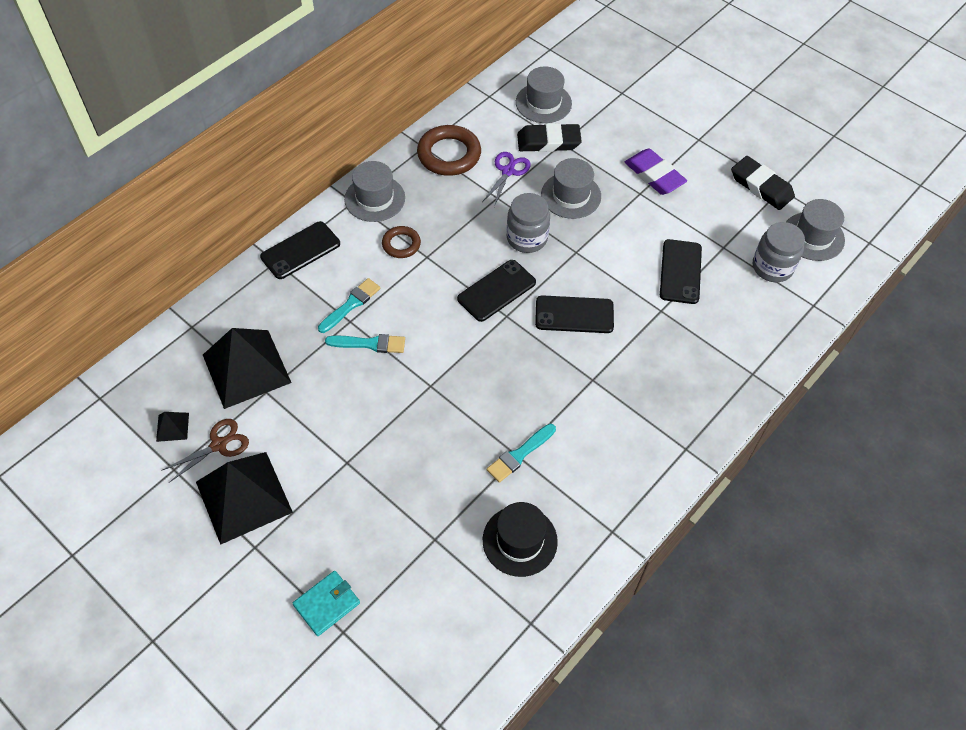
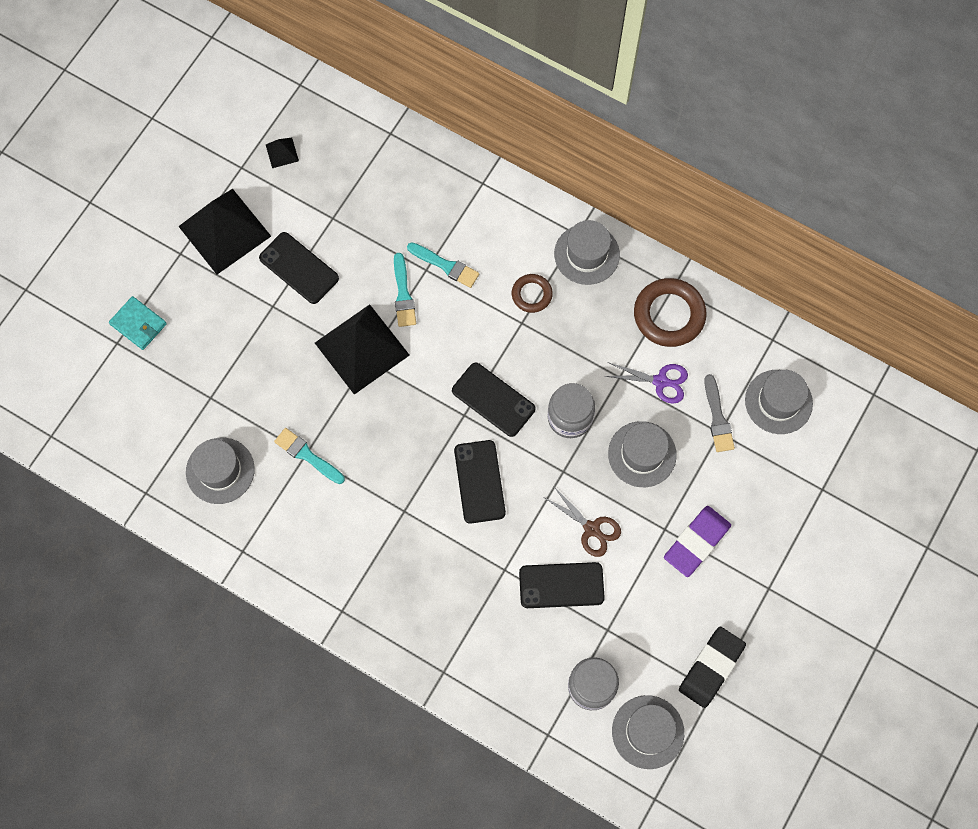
camera: 80 degrees right, 15 degrees up
brown scissors [161,419,249,483] -> brown scissors moved to [545,487,621,557]
black pyramid [203,328,291,409] -> black pyramid moved to [315,304,410,395]
black phone [260,221,340,279] -> black phone moved to [259,232,339,304]
black hat [483,502,558,577] -> grey hat [186,438,255,504]
black eraser [517,123,582,152] -> grey brush [704,374,735,452]

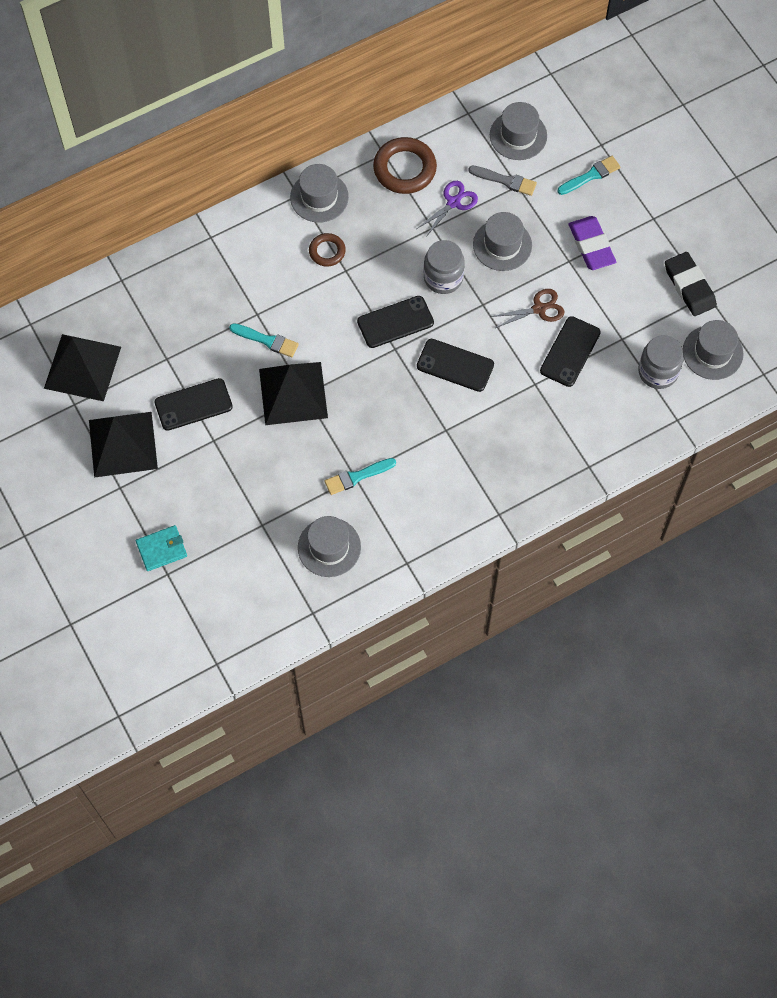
camera: 60 degrees left, 5 degrees down
black pyramid [266,138,299,168] -> black pyramid [44,334,121,401], size x2.38
turquoise brush [407,242,479,288] -> turquoise brush moved to [557,156,621,195]

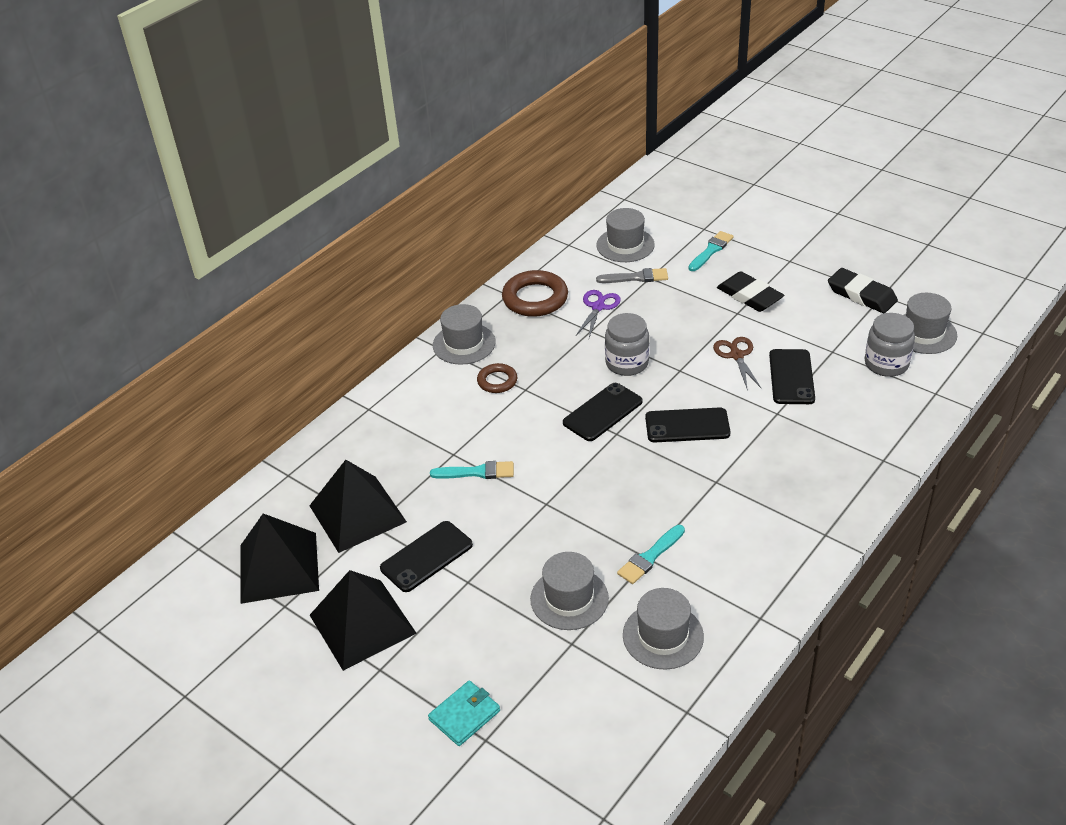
camera: 20 degrees left, 25 degrees down
black pyramid [259,362,328,425] -> black pyramid moved to [309,460,407,553]
grey hat [473,212,532,271] -> grey hat moved to [530,552,609,630]
brown scissors [490,289,564,328] -> brown scissors turned 60 degrees counterclockwise [713,337,762,390]
purple eraser [569,216,616,270] -> black eraser [717,271,784,312]

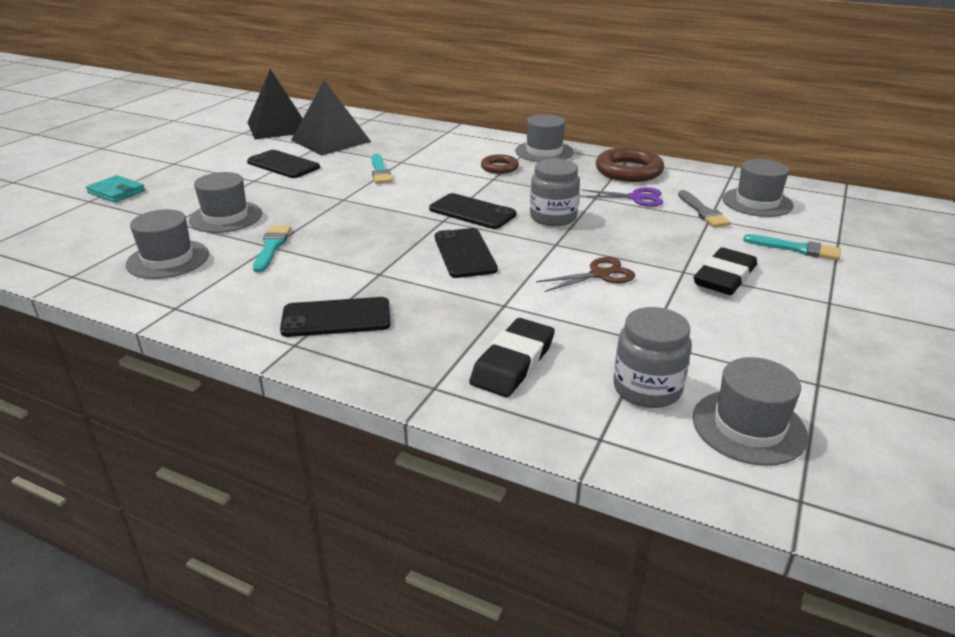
camera: 75 degrees right, 10 degrees down
black pyramid [310,570,417,671] -> none
turquoise brush [617,525,685,584] -> turquoise brush turned 60 degrees clockwise [253,226,291,272]
black phone [769,349,815,404] -> black phone moved to [280,297,391,337]
black eraser [828,268,898,313] -> black eraser moved to [469,318,555,397]

